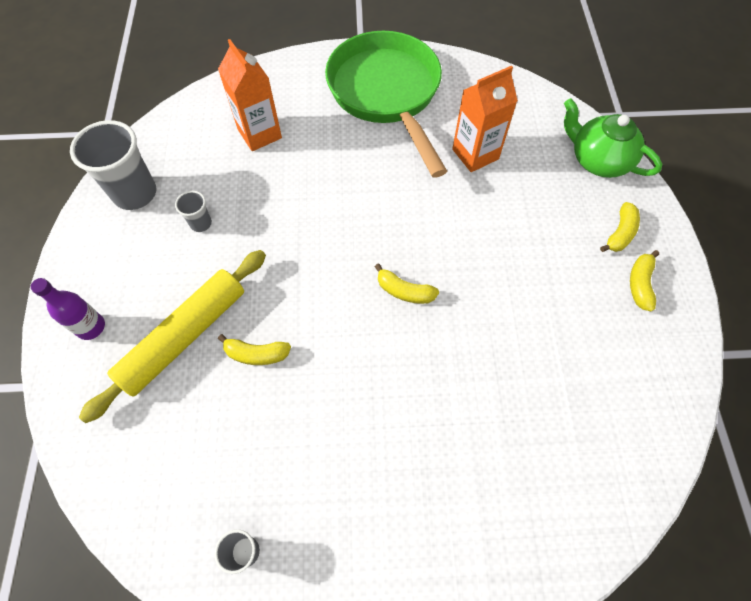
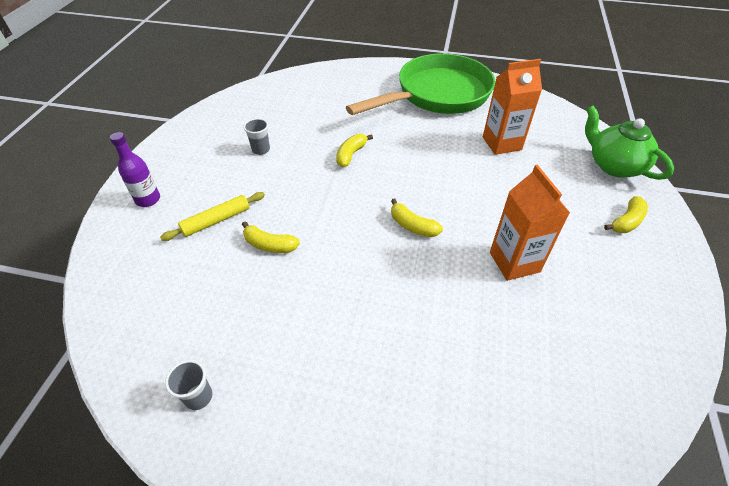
camera: 15 degrees right, 15 degrees down
grey cup [70,120,156,210] -> none
yellow rolling pin [79,250,266,423] -> yellow rolling pin [160,192,265,241], size x0.55
orange carton [218,39,282,151] -> orange carton moved to [490,165,570,281]
green pan [325,31,447,177] -> green pan turned 60 degrees clockwise [346,53,495,115]
yellow banana [630,250,659,311] -> yellow banana moved to [336,134,373,167]

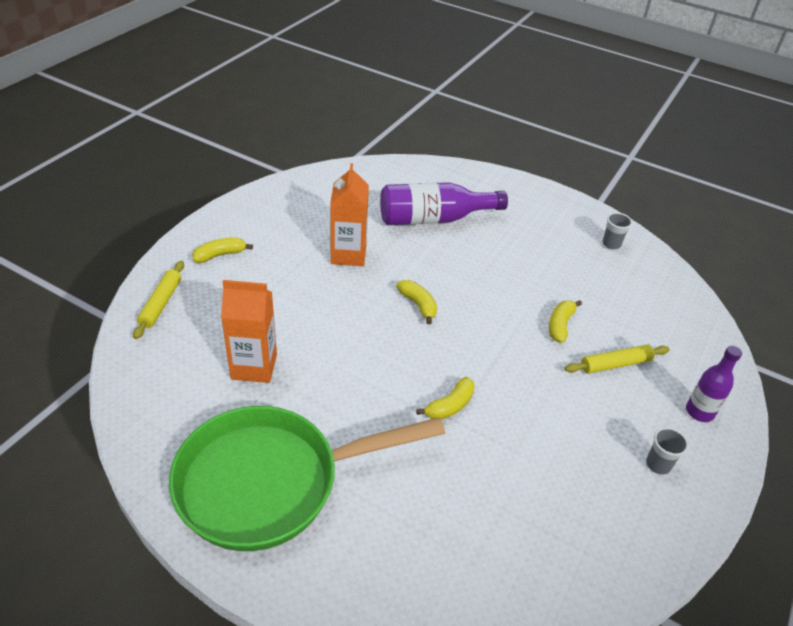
camera: 165 degrees left, 5 degrees down
yellow banana [242,221,300,253] -> yellow banana turned 105 degrees counterclockwise [549,300,582,343]
grey cup [243,118,270,155] -> grey cup moved to [646,427,689,475]
green teapot [585,106,674,180] -> yellow rolling pin [133,261,184,339]
none -> purple bottle [380,182,508,225]

